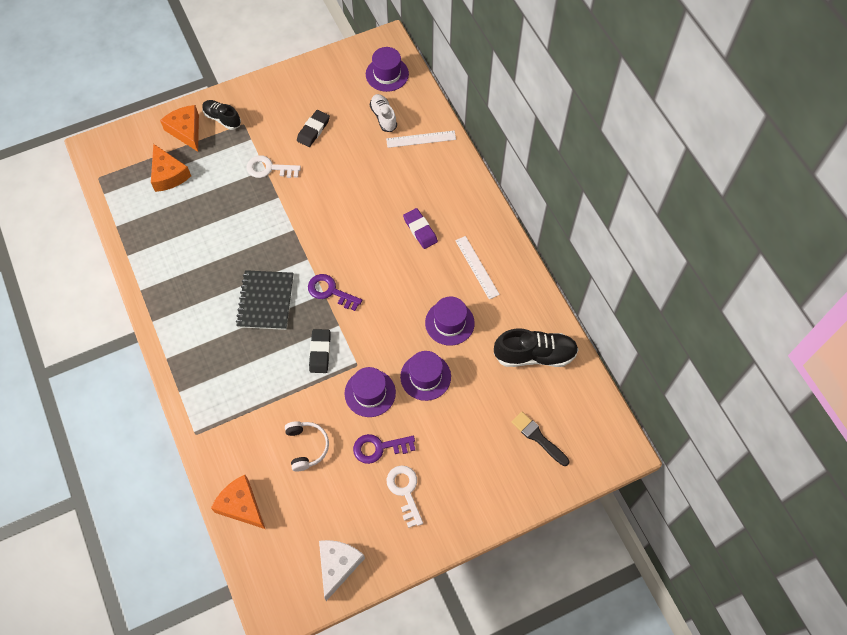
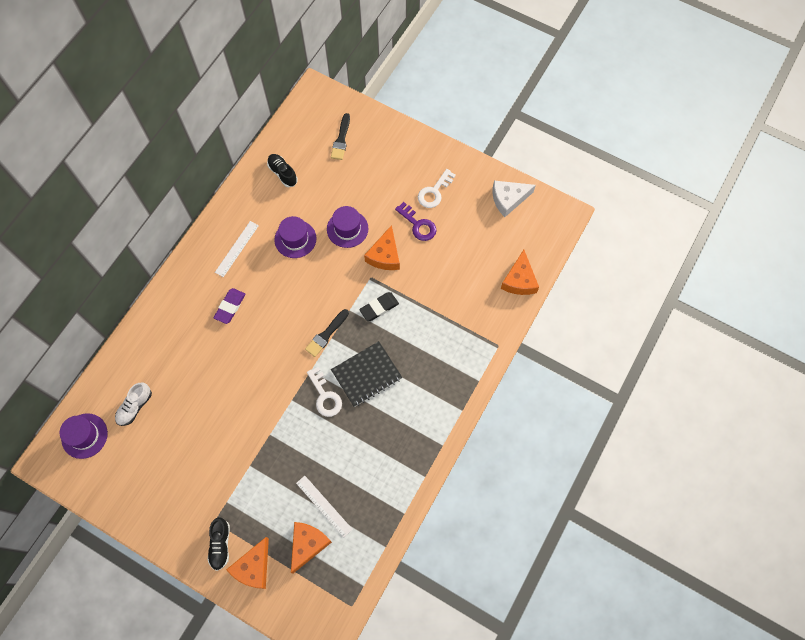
camera: 125 degrees left, 5 degrees up
white key [247,155,301,178] -> white key moved to [307,367,342,417]
white headphones [285,421,329,471] -> none
black eraser [297,110,330,147] -> none
purple key [308,274,362,311] -> black brush [305,309,349,357]
purple hat [345,367,396,417] -> orange cheese [364,225,400,270]
white ruler [386,131,456,148] -> white ruler moved to [296,476,352,537]
black shoe [494,328,579,367] -> black shoe [267,154,298,187], size x0.62

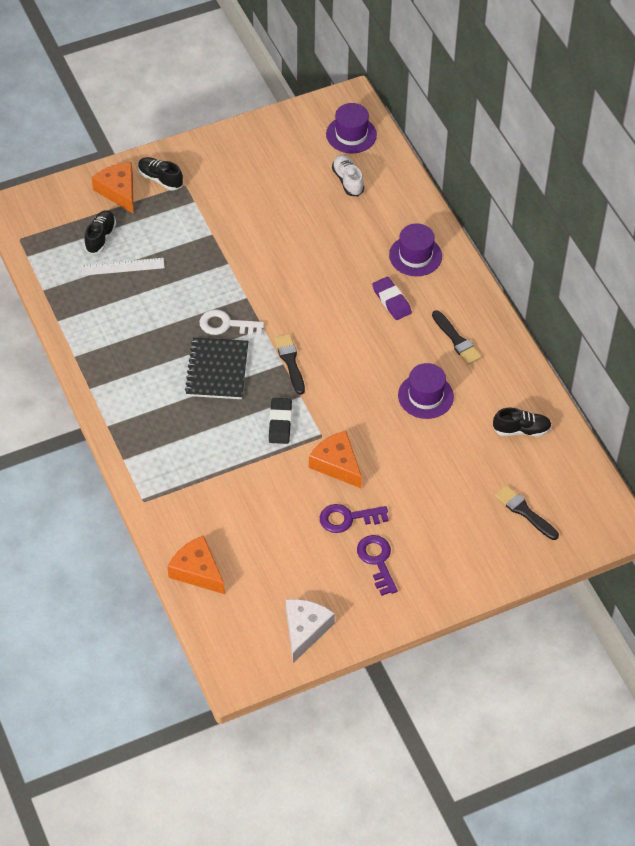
camera: 125 degrees right, 15 degrees down
white ruler [215,221,259,277] -> black brush [432,310,482,365]
orange cheese [291,522,332,574] -> black shoe [84,210,116,254]
purple hat [327,206,369,248] -> purple hat moved to [389,223,442,276]
white key [418,169,456,208] -> purple key [357,535,398,596]

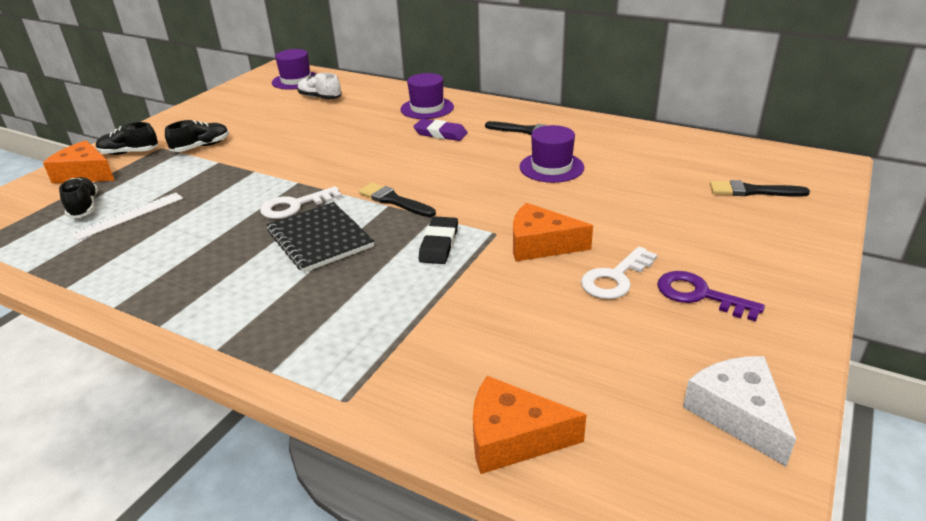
camera: 35 degrees left, 20 degrees down
black eraser [269,398,292,444] -> black eraser turned 45 degrees clockwise [419,216,458,264]
purple key [320,504,388,533] -> white key [581,246,658,299]
black shoe [493,408,552,437] -> black shoe moved to [165,120,229,152]

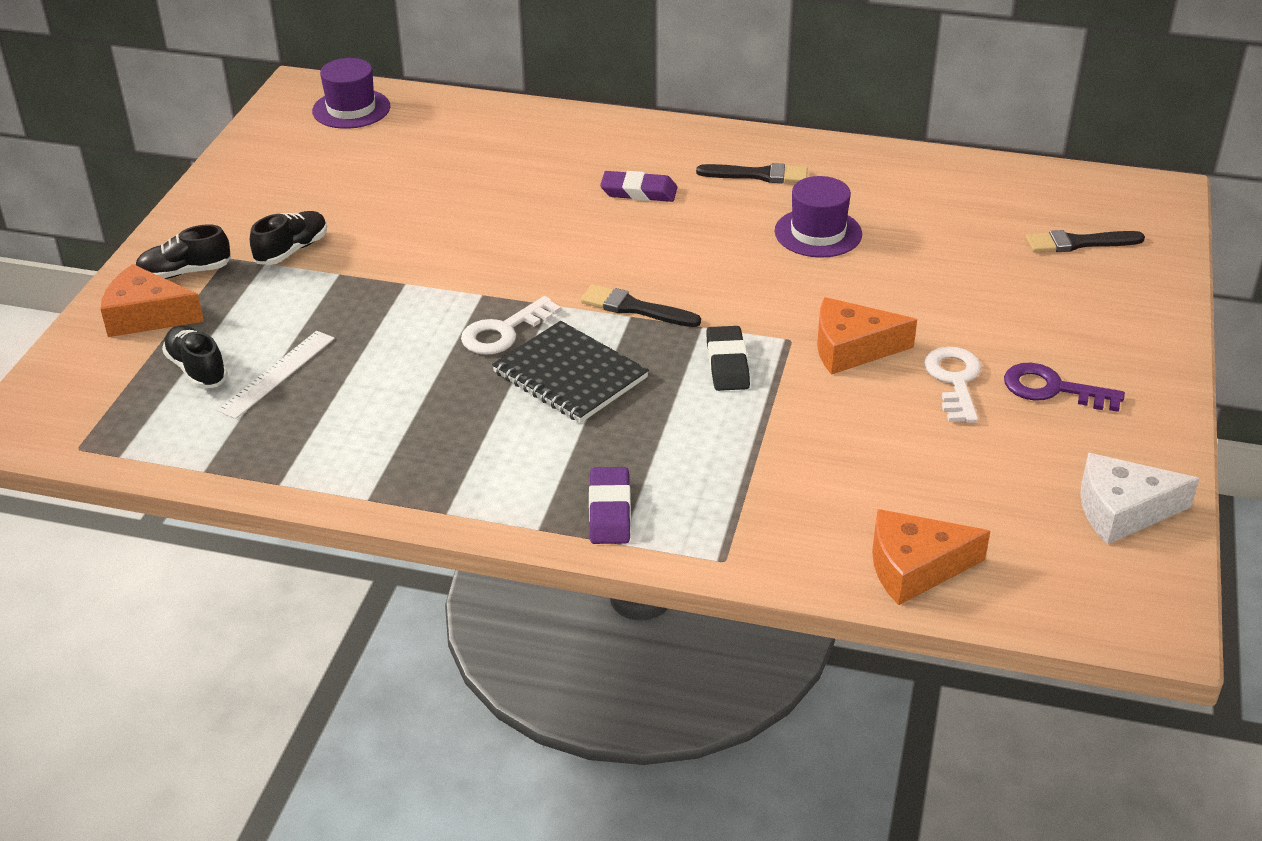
camera: 15 degrees left, 5 degrees up
white shoe [298,73,342,99] -> none
purple hat [400,73,454,119] -> none
white key [581,246,658,299] -> white key turned 150 degrees clockwise [924,347,981,423]
white cheese [683,356,796,466] -> white cheese turned 60 degrees counterclockwise [1080,453,1200,544]
none -> purple eraser [589,467,631,544]

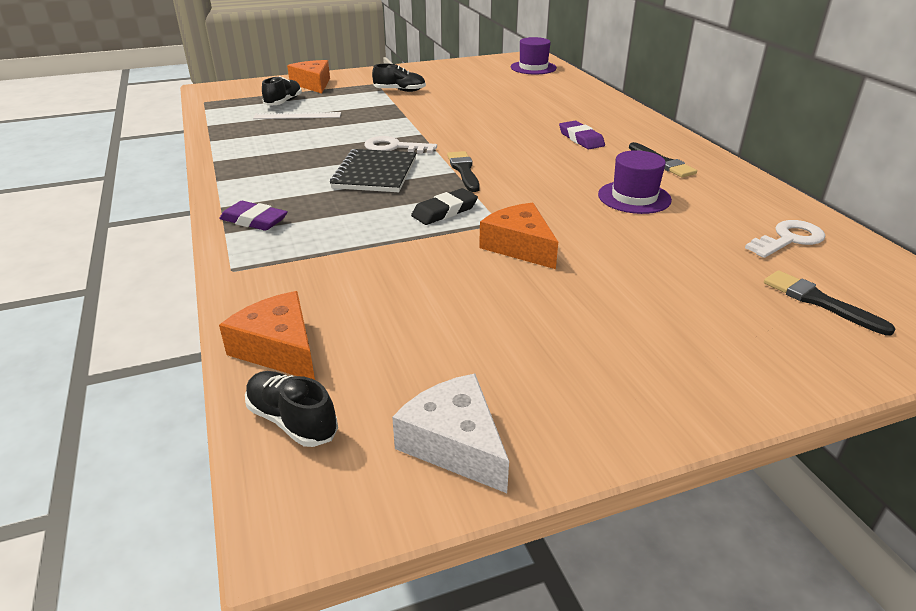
camera: 55 degrees right, 5 degrees down
black shoe [136,225,231,279] -> black shoe moved to [245,371,338,447]
purple eraser [589,467,631,544] -> purple eraser turned 60 degrees clockwise [219,201,288,231]
white key [924,347,981,423] -> white key moved to [745,220,825,258]
purple key [1004,363,1125,412] -> none

